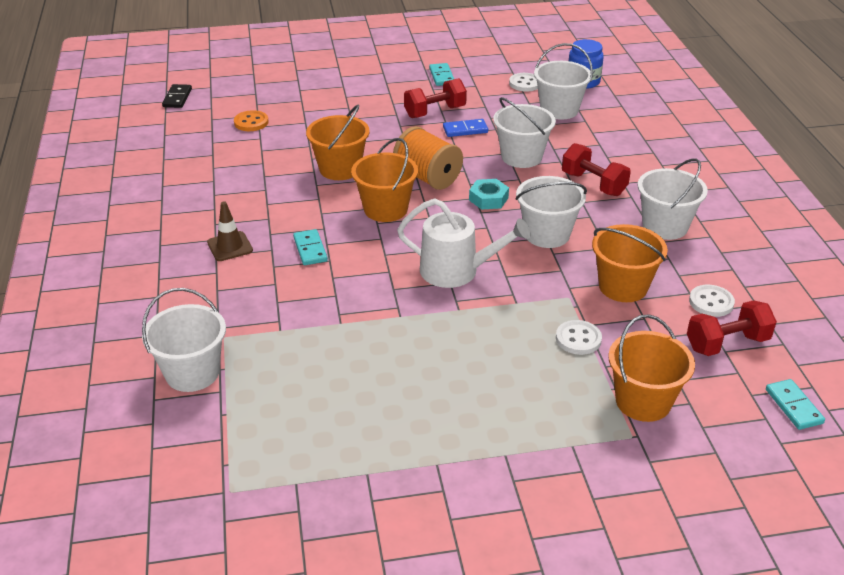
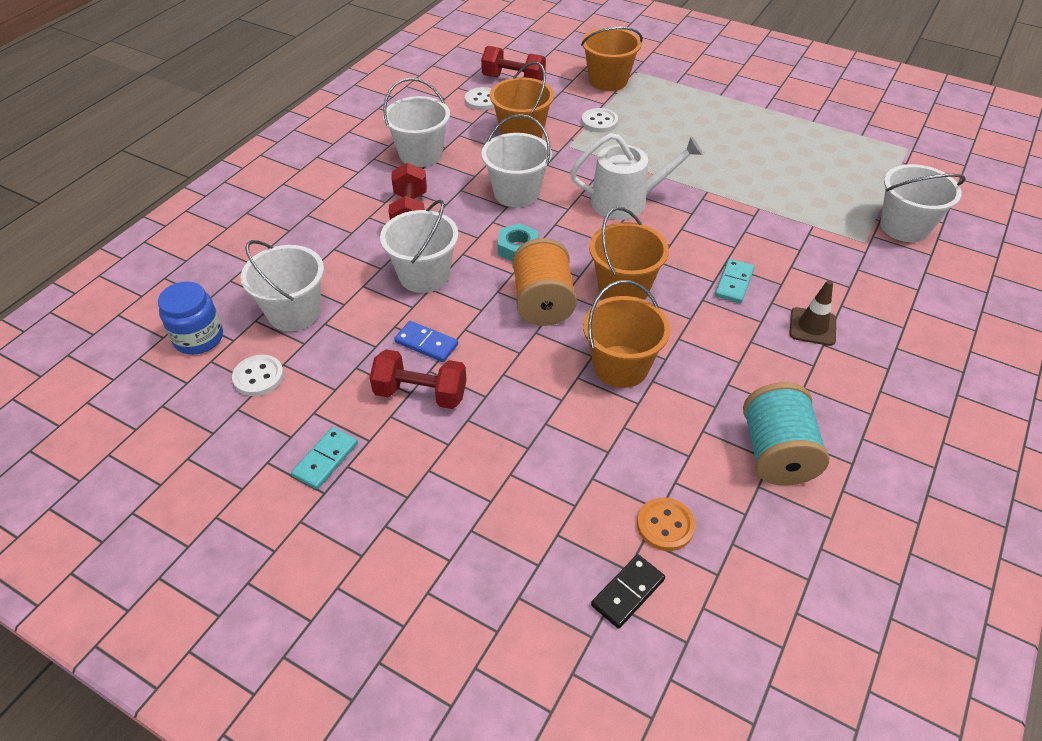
camera: 140 degrees left, 10 degrees up
black domino [162,84,192,108] -> black domino moved to [591,554,665,629]
white watering can [397,198,530,288] -> white watering can turned 120 degrees clockwise [570,133,703,220]
turquoise domino [766,379,825,430] -> none
none -> turquoise spool [743,382,829,485]

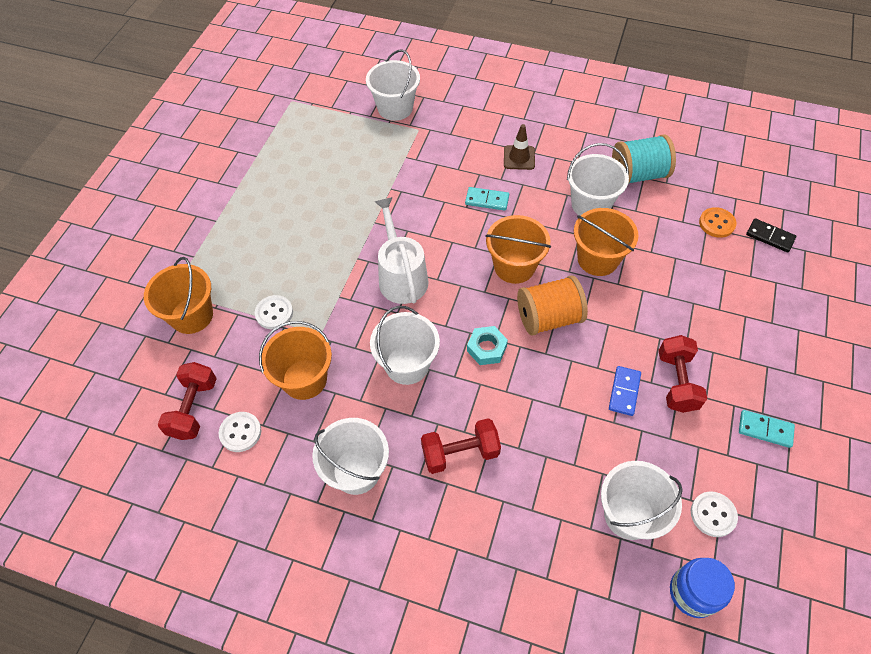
camera: 100 degrees left, 10 degrees up
white bucket [380,200,458,293] -> white bucket moved to [567,143,629,216]

